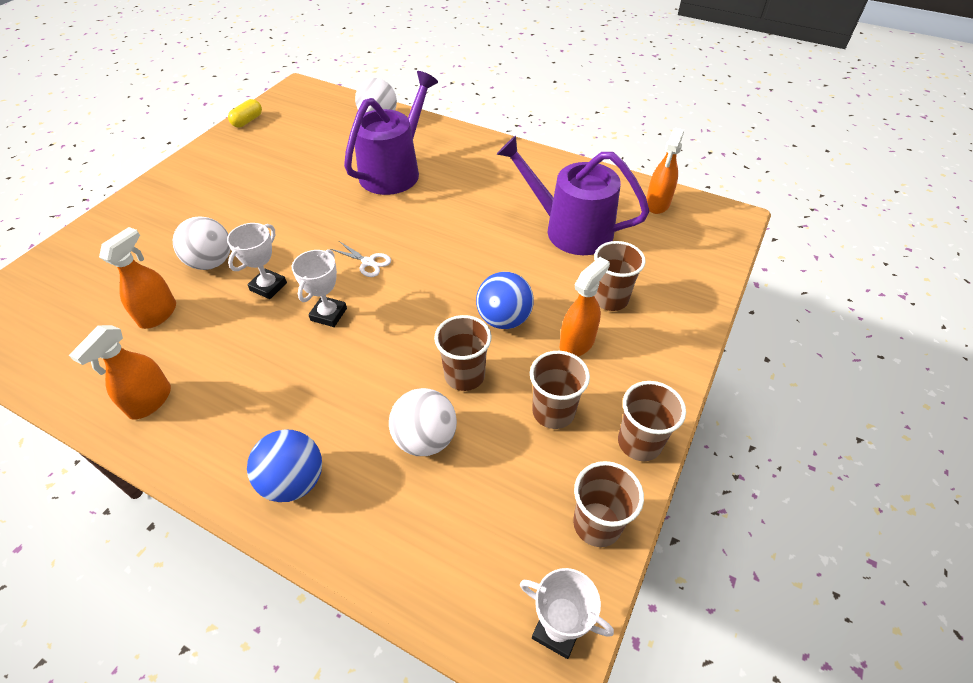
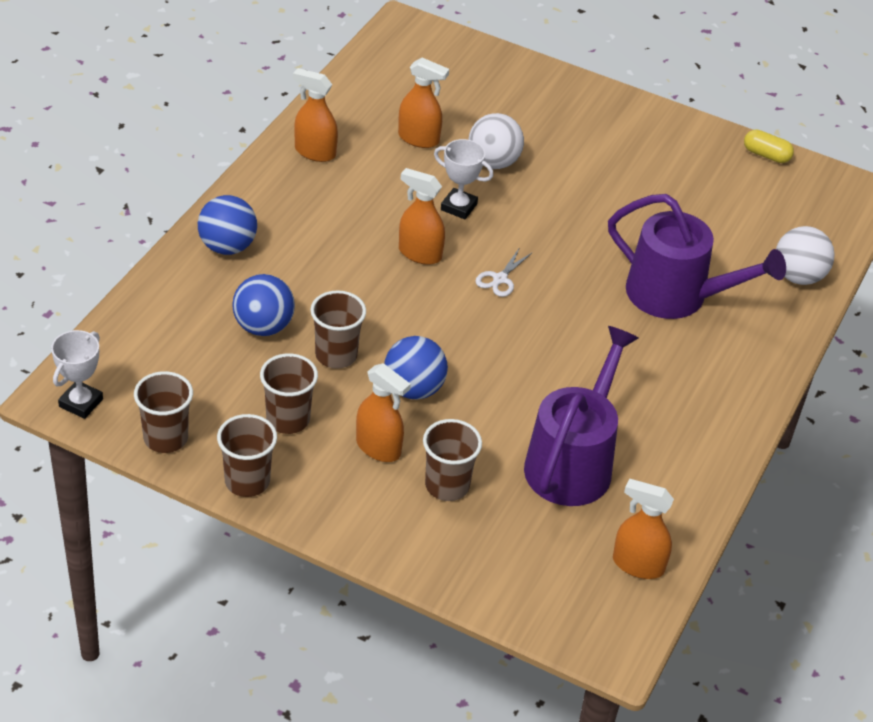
camera: 85 degrees right, 5 degrees down
white trophy [292,249,347,327] -> orange spray bottle [399,168,445,265]
white ball [389,388,457,456] -> blue ball [232,274,295,336]

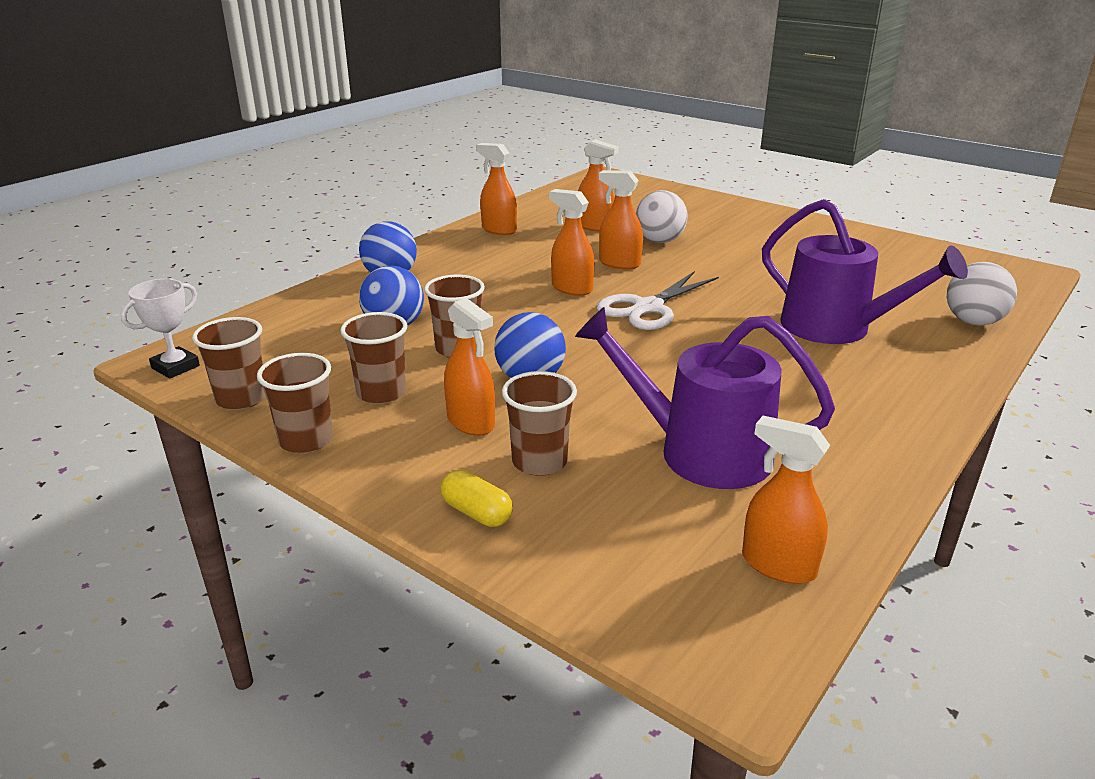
camera: 15 degrees right, 15 degrees down
white trophy [434,139,494,219] -> orange spray bottle [599,170,643,269]
white scissors [475,247,533,297] -> white scissors [597,271,719,330], size x1.95
purple watering can [524,326,638,506] -> purple watering can turned 105 degrees counterclockwise [575,307,835,489]
yellow capsule [744,129,794,163] -> yellow capsule moved to [441,470,513,527]

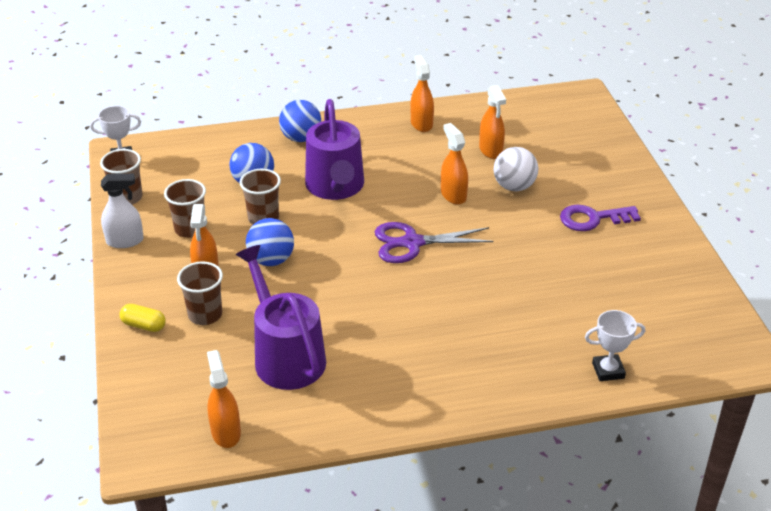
camera: 40 degrees right, 10 degrees up
brown cup [257,353,333,453] -> white spray bottle [101,174,144,248]
yellow capsule [441,470,513,527] -> yellow capsule turned 60 degrees counterclockwise [120,304,166,332]
orange spray bottle [549,189,594,296] -> none
white scissors [597,271,719,330] -> purple scissors [375,222,494,263]
purple watering can [762,199,968,344] -> purple watering can moved to [305,99,364,200]
white ball [947,262,1017,326] -> white trophy [585,310,645,381]
none -> purple key [560,205,641,231]

